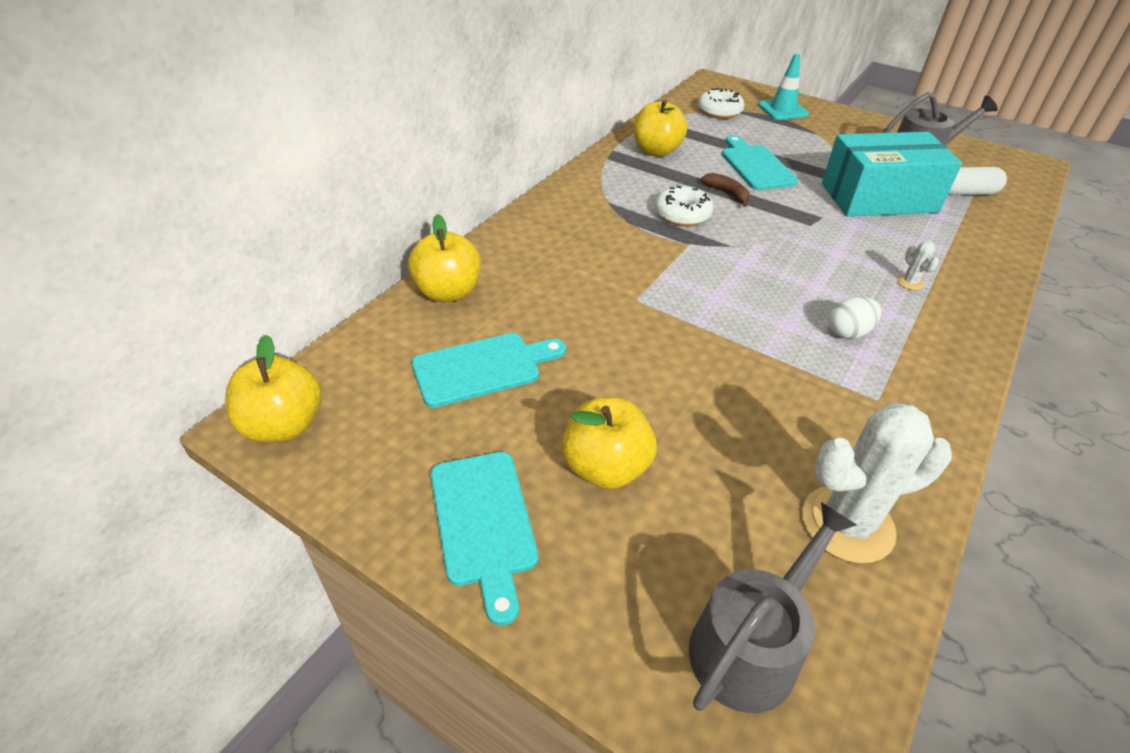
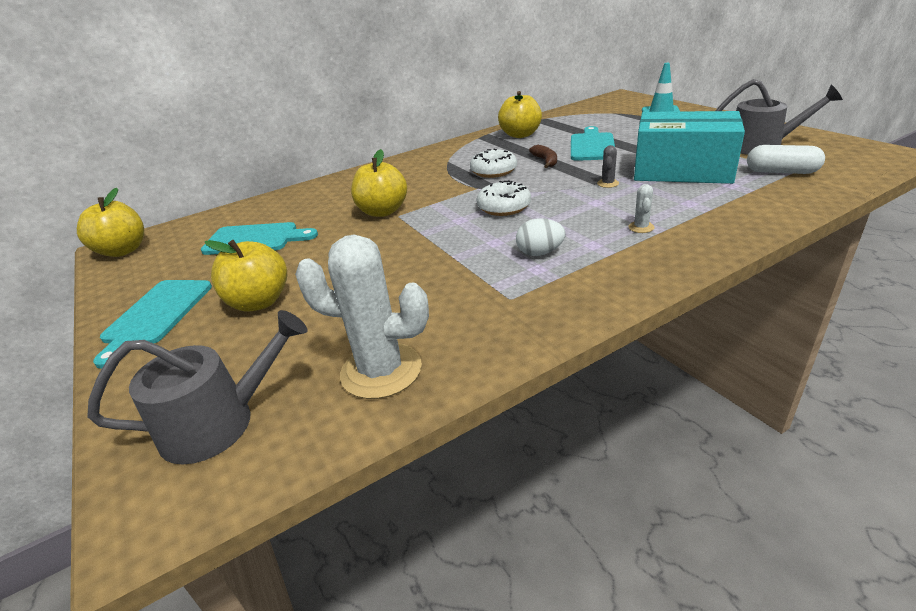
camera: 30 degrees right, 10 degrees down
yellow apple [408,214,481,302] -> yellow apple moved to [351,149,407,217]
white donut [698,88,745,119] -> white donut moved to [476,180,531,216]
none -> grey cactus [597,145,619,188]

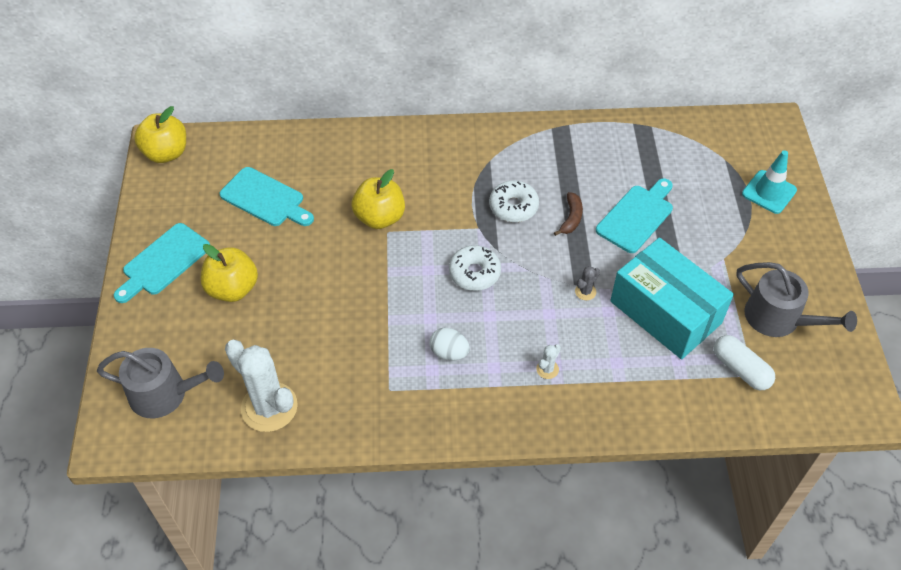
camera: 25 degrees right, 20 degrees up
yellow apple [498,91,542,138] -> none

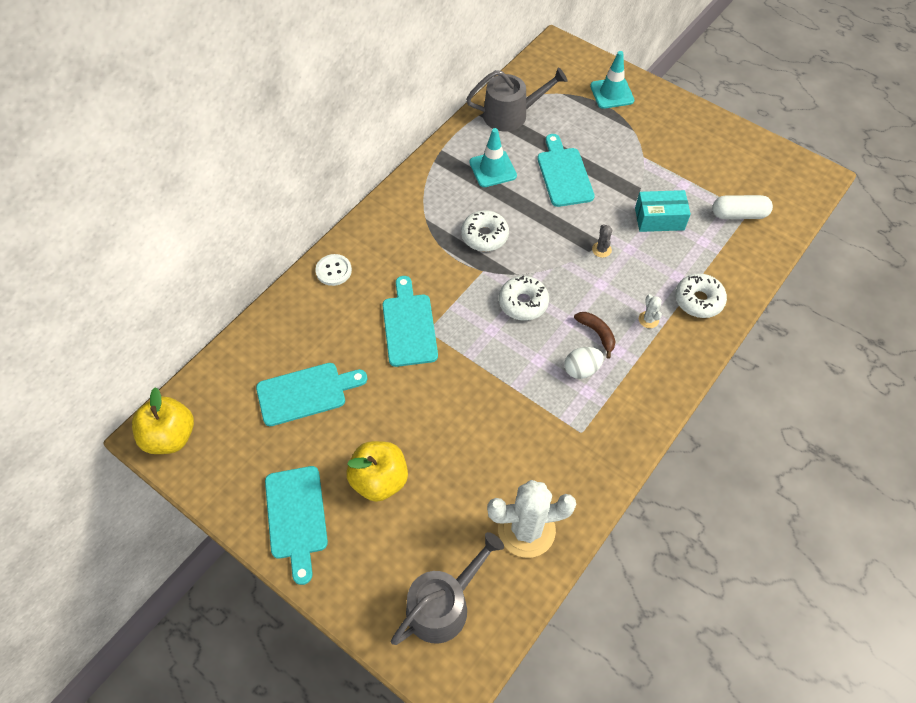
camera: 50 degrees left, 5 degrees up
yellow apple [351,169,405,229] -> turquoise cutting board [383,276,438,367]
brown banana [554,192,583,236] -> brown banana moved to [574,312,616,359]
turquoise box [610,237,734,359] -> turquoise box [635,190,691,232], size x0.55
grey watering can [736,262,857,337] -> grey watering can moved to [466,67,567,131]
none -> white button [315,254,352,286]
none -> turquoise traffic cone [469,128,517,187]
none -> white donut [675,273,727,318]

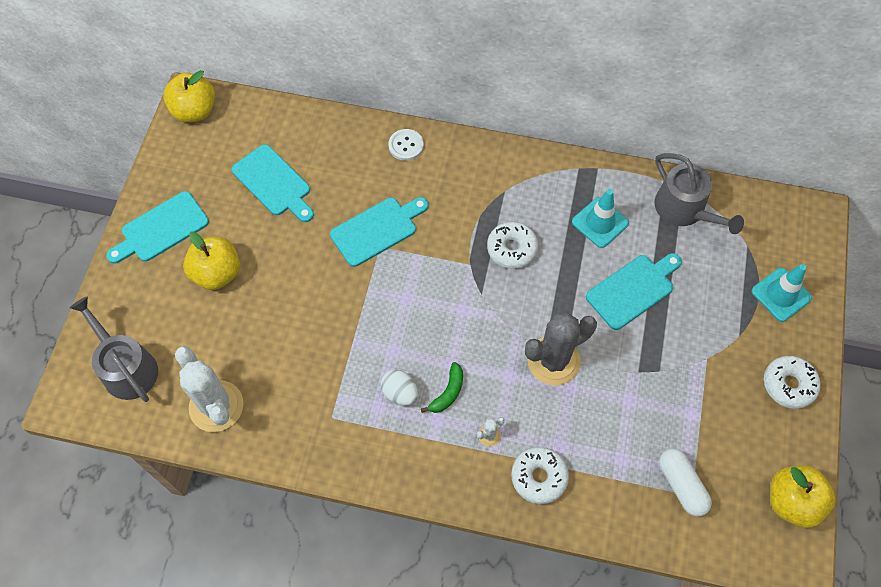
camera: 65 degrees right, 5 degrees up
grey watering can [391,532,504,645] -> grey watering can turned 150 degrees counterclockwise [70,296,158,402]
white donut [499,275,549,321] -> white donut moved to [764,356,821,409]
brown banana [574,312,616,359] -> green banana [421,362,463,413]
grey cactus [592,224,612,258] -> grey cactus [525,312,597,386], size x2.44
turquoise box [635,190,691,232] -> none
none -> yellow apple [770,465,835,528]

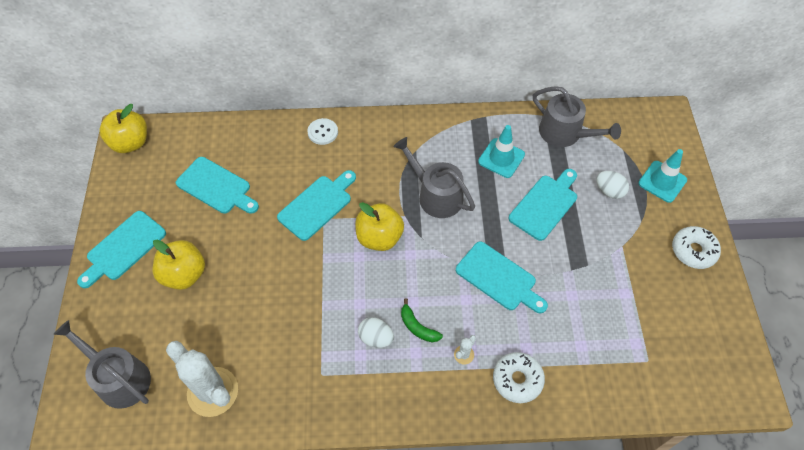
camera: 15 degrees left, 5 degrees down
green banana [421,362,463,413] -> green banana turned 120 degrees clockwise [401,298,443,342]
white donut [487,222,538,269] -> grey watering can [393,137,475,218]
grey cactus [525,312,597,386] -> turquoise cutting board [456,242,548,313]
white capsule [659,449,712,517] -> none
yellow apple [770,465,835,528] -> yellow apple moved to [355,202,404,251]
none -> white egg [596,171,629,199]

